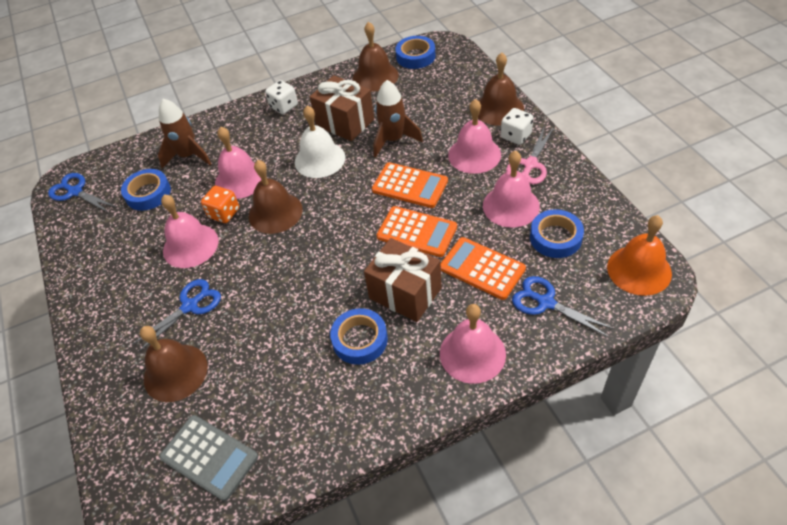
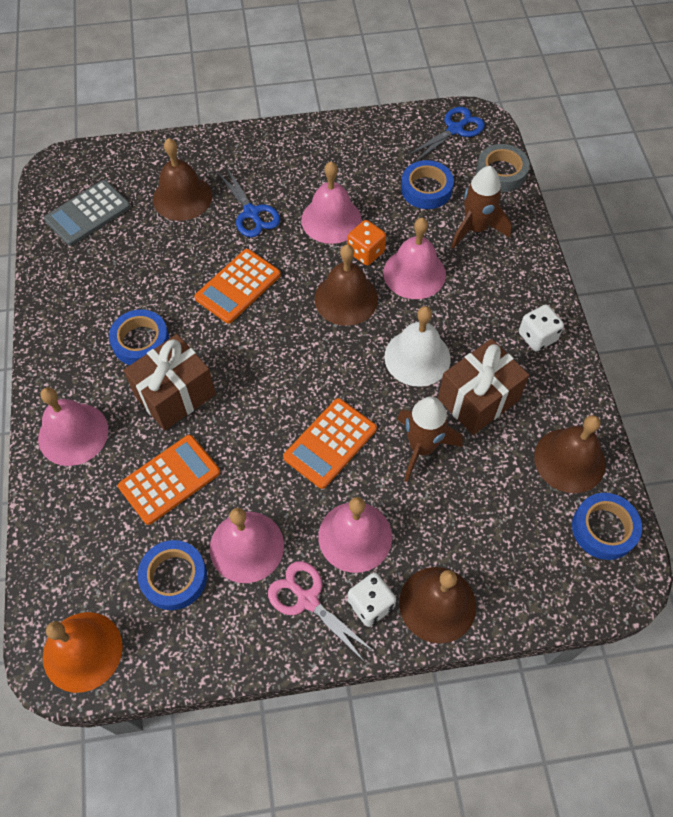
camera: 100 degrees right, 10 degrees up
orange calculator [377,206,457,257] -> orange calculator moved to [195,249,281,324]
blue scissors [512,276,614,337] -> none
none -> grey tape [476,144,530,192]

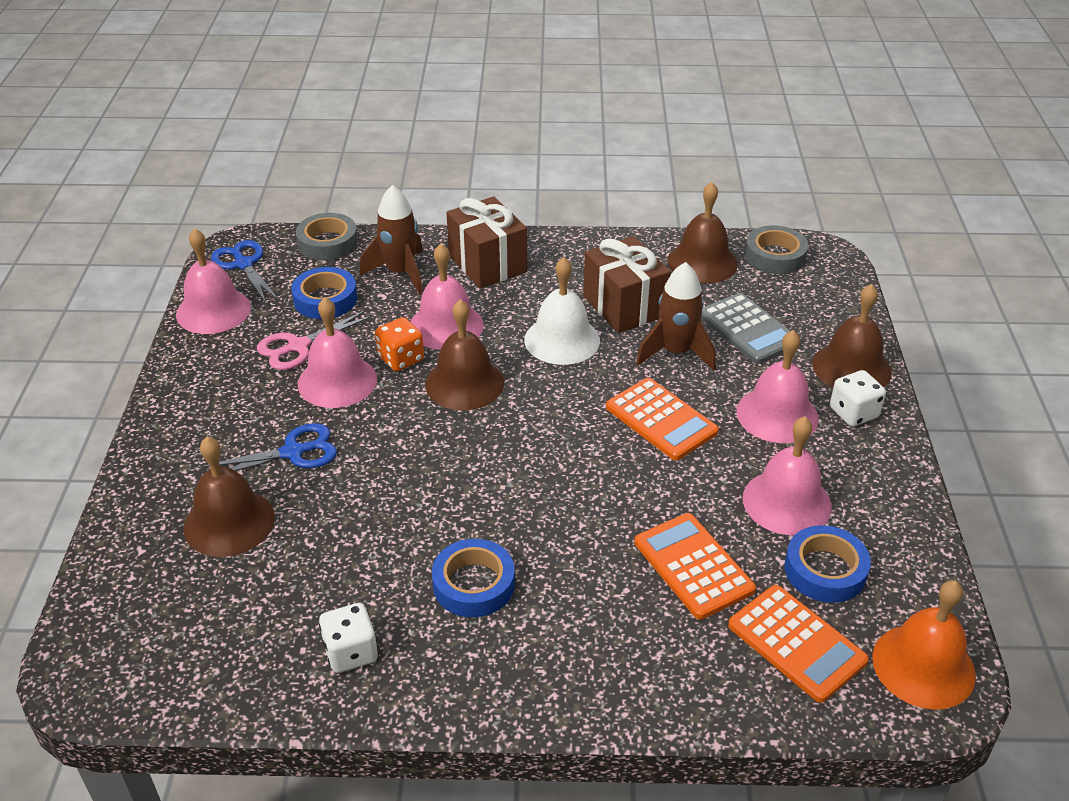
camera: 80 degrees left, 20 degrees down
pink bell [38,387,108,466] -> pink bell moved to [176,229,251,334]
grey calculator [44,180,131,246] -> grey calculator moved to [701,293,790,364]
brown gift [123,334,216,431] -> brown gift moved to [446,196,527,288]
orange calculator [195,249,281,324] -> orange calculator moved to [728,585,869,703]
pink scissors [268,561,375,662] -> pink scissors moved to [257,310,373,370]
white dice [519,305,564,352] -> white dice moved to [319,603,378,673]
blue tape [572,493,642,560] -> grey tape [745,225,809,274]

